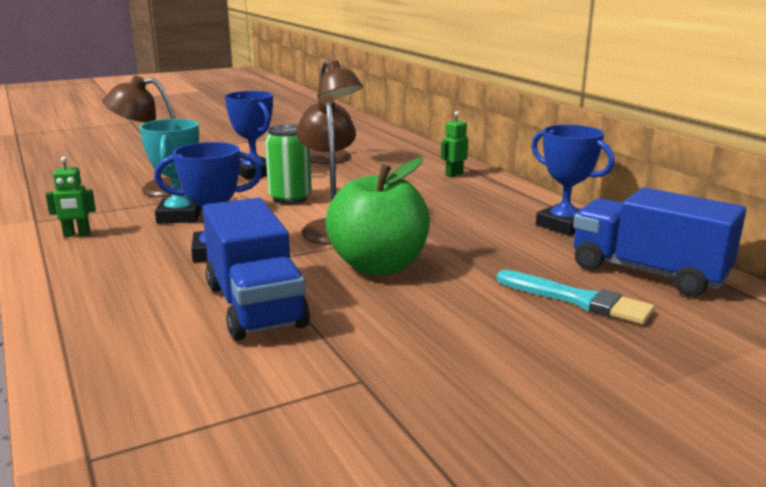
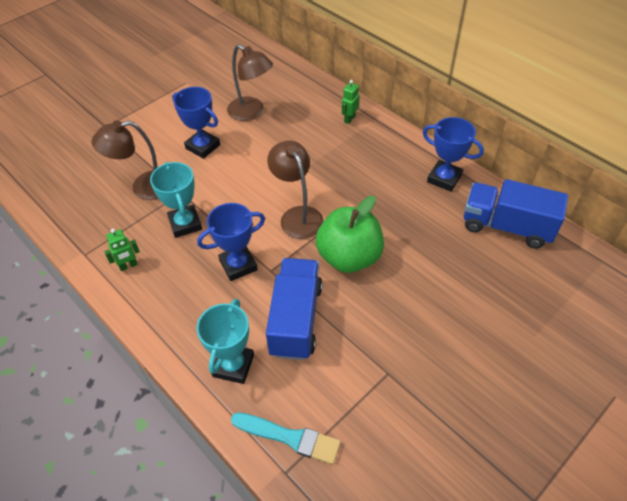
camera: 15 degrees left, 30 degrees up
blue truck [202,198,310,341] -> blue truck turned 135 degrees counterclockwise [266,258,323,360]
green can [265,124,312,204] -> none
turquoise brush [496,270,655,324] -> turquoise brush moved to [231,412,341,464]
none -> turquoise trophy [197,299,254,384]

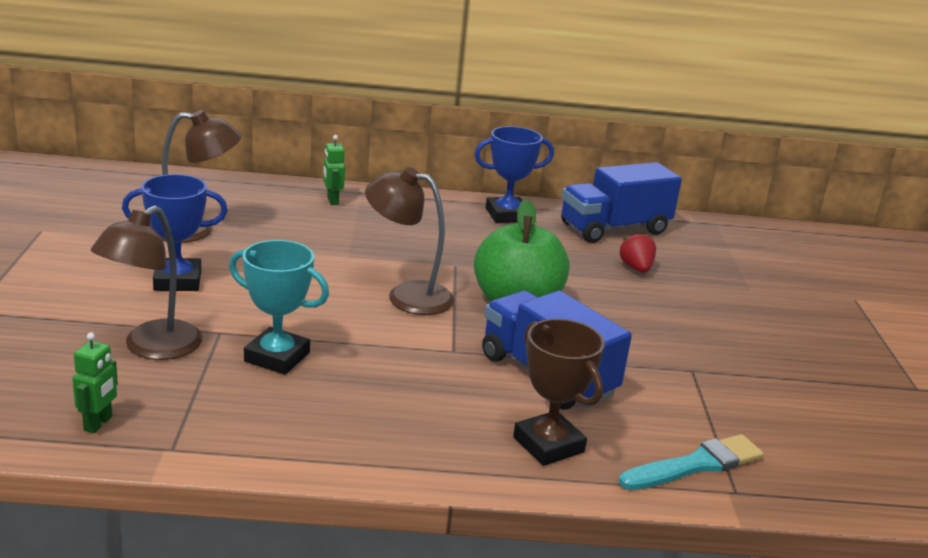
camera: 50 degrees left, 25 degrees down
green robot [104,229,140,271] -> green robot moved to [72,333,118,433]
blue trophy [197,203,265,281] -> none
turquoise trophy [197,299,254,384] -> brown trophy [513,319,605,466]
none -> red strawberry [619,232,656,273]

